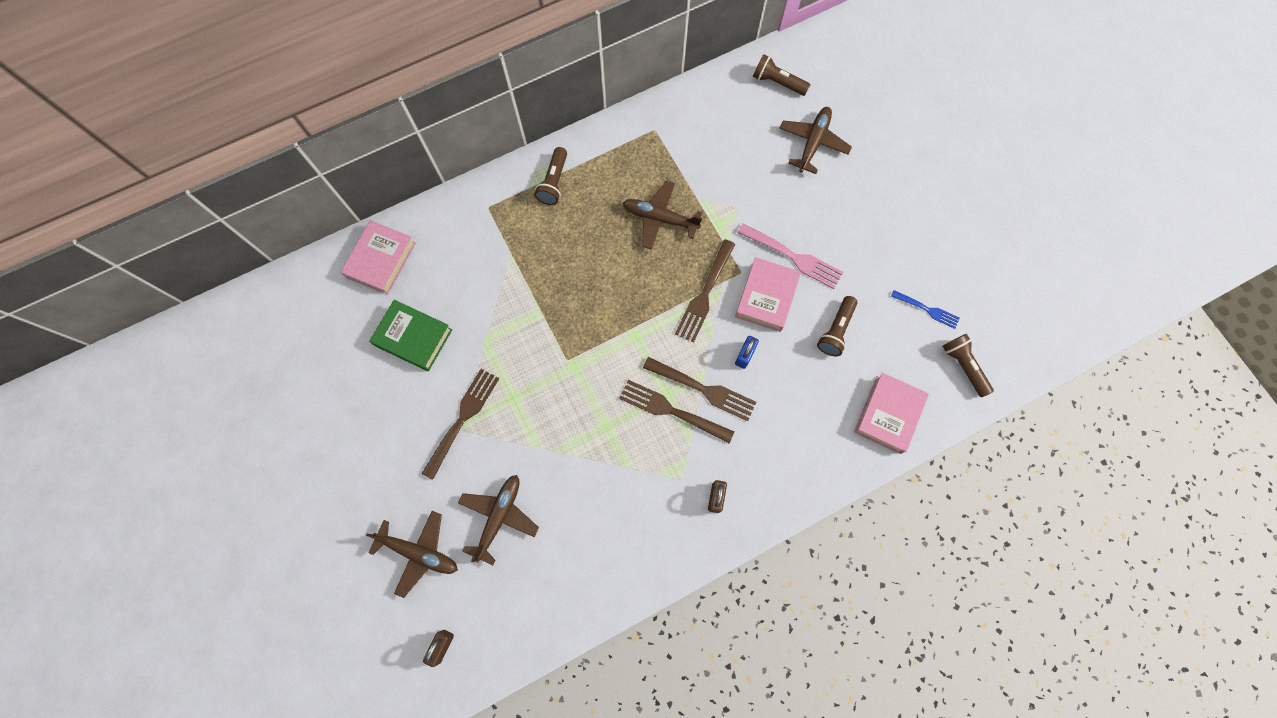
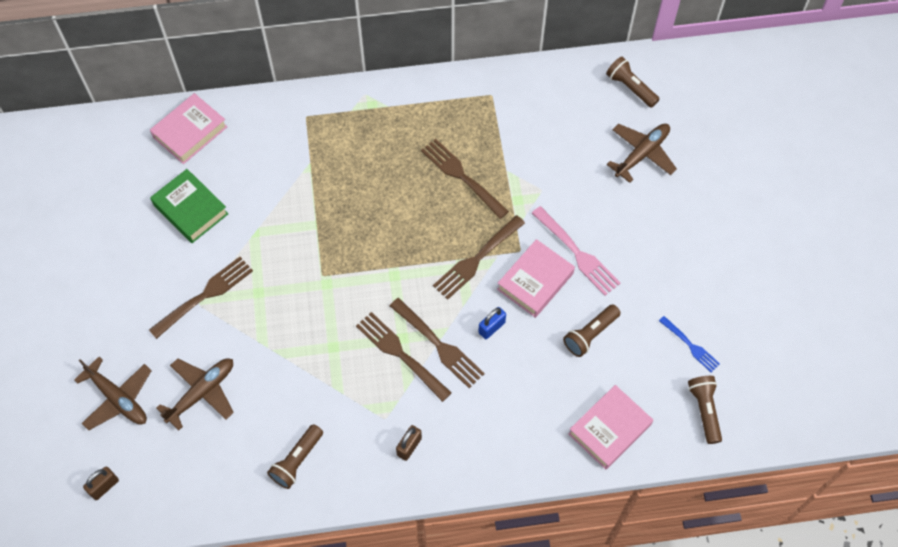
camera: 20 degrees right, 10 degrees down
brown flashlight [534,147,567,205] -> brown flashlight moved to [267,424,323,489]
brown plane [623,181,702,250] -> brown fork [421,139,509,219]

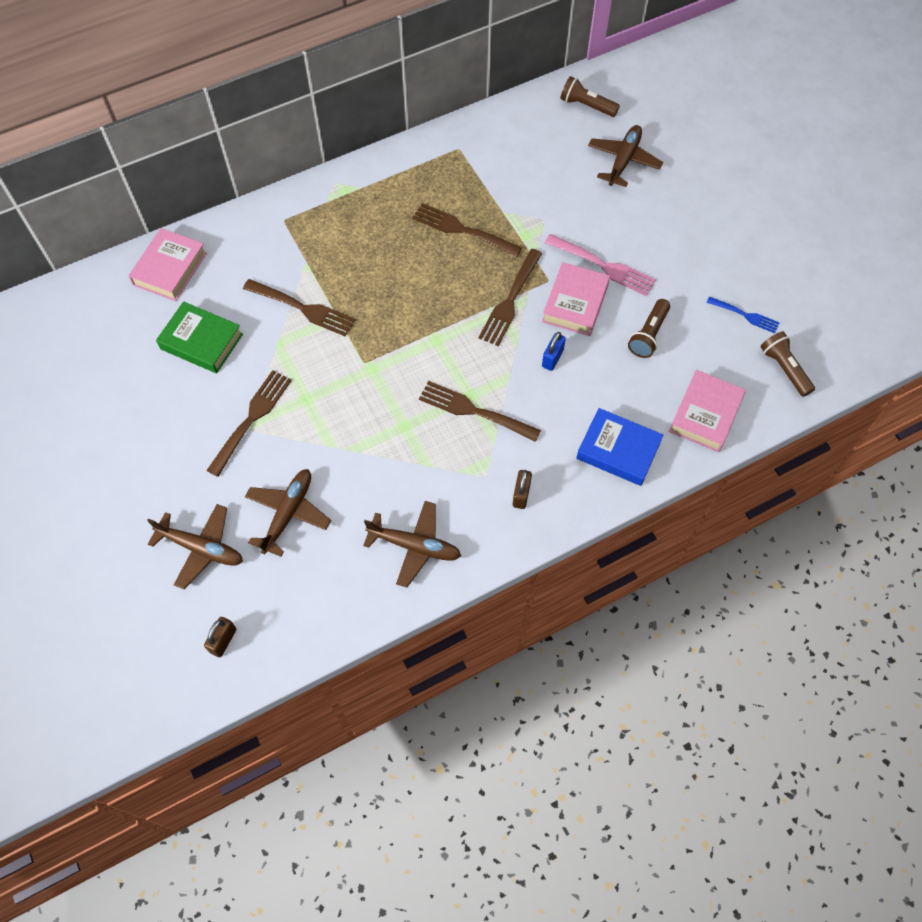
camera: 20 degrees left, 0 degrees up
brown flashlight [267,424,323,489] -> brown plane [363,501,461,587]
brown fork [390,298,485,388] -> brown fork moved to [243,279,356,337]
none -> blue book [576,408,663,486]

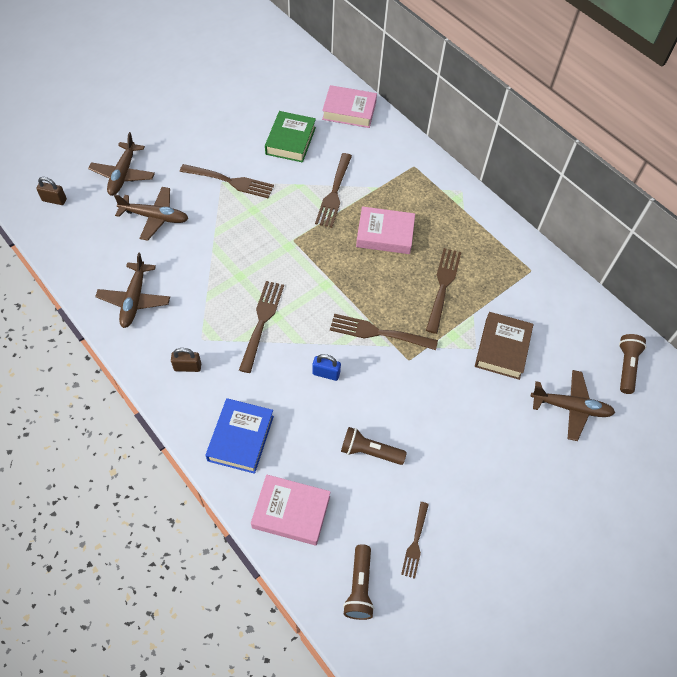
camera: 75 degrees right, 5 degrees down
pink book [542,262,610,336] -> pink book moved to [356,206,415,254]
pink fork [545,234,656,296] -> none
blue fork [707,296,779,333] -> brown fork [401,502,429,579]
brown flashlight [760,331,815,397] -> brown flashlight turned 135 degrees clockwise [343,544,374,620]
none -> brown book [475,312,534,380]

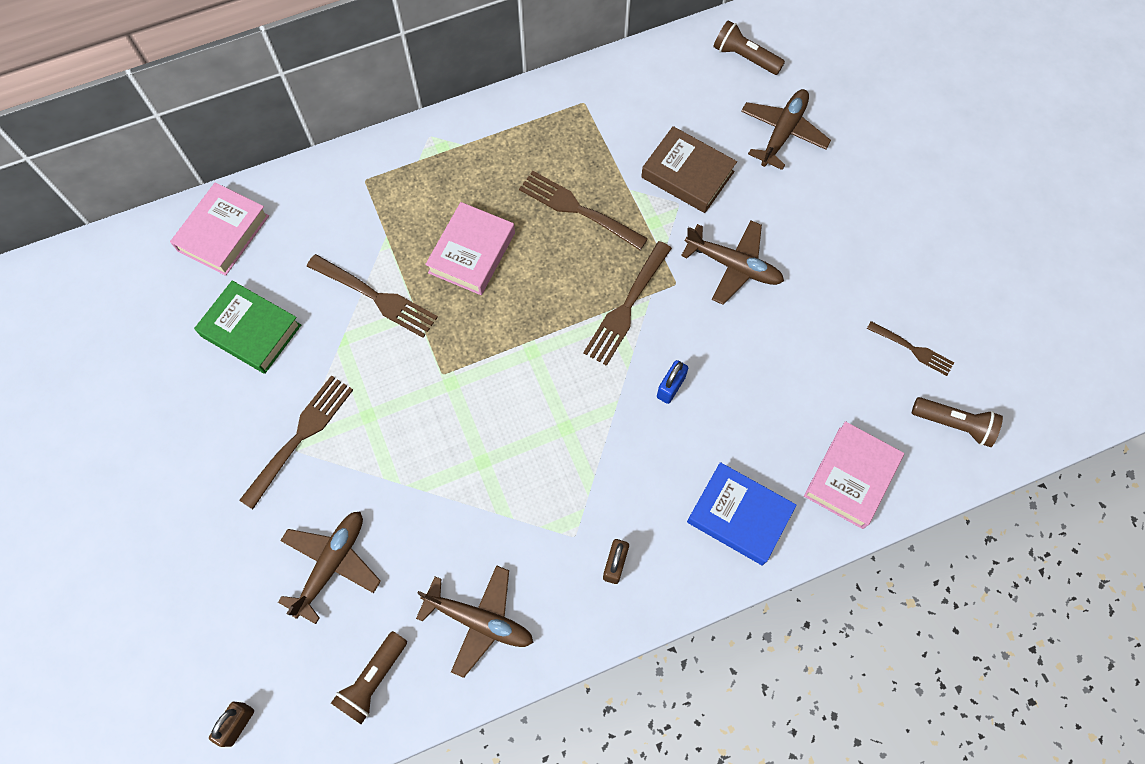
camera: 70 degrees left, 10 degrees up
brown plane [88,132,155,196] -> brown plane moved to [681,220,784,305]
brown fork [239,281,284,373] -> none
brown flashlight [341,427,407,465] -> brown flashlight moved to [331,631,407,724]

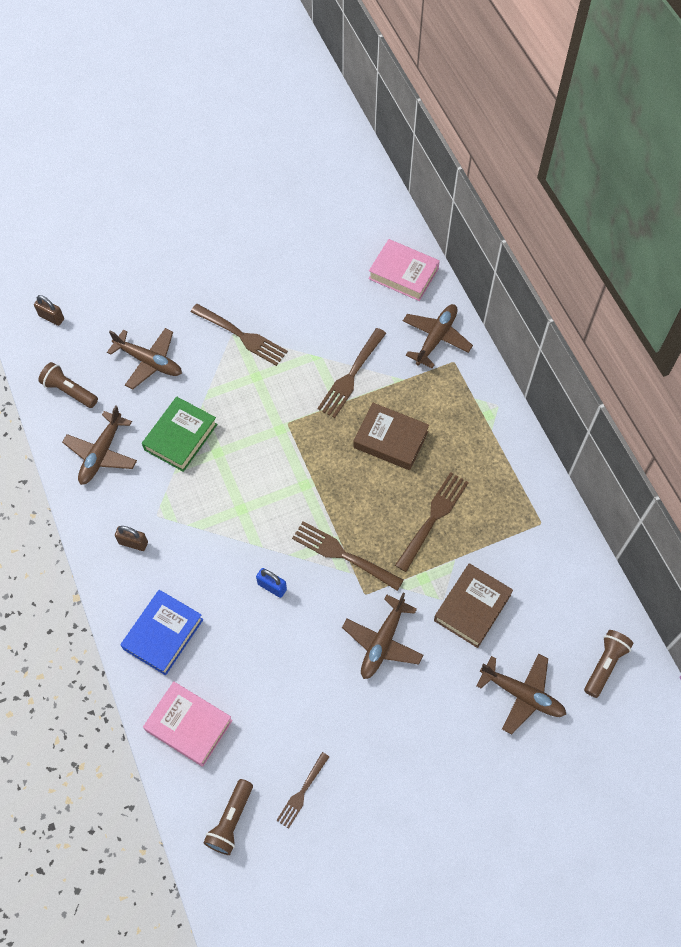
camera: 90 degrees right, 5 degrees down
green book [194,280,301,374] -> green book moved to [142,397,217,472]
pink book [425,202,515,295] -> brown book [353,403,429,470]
none -> brown plane [403,304,473,368]

